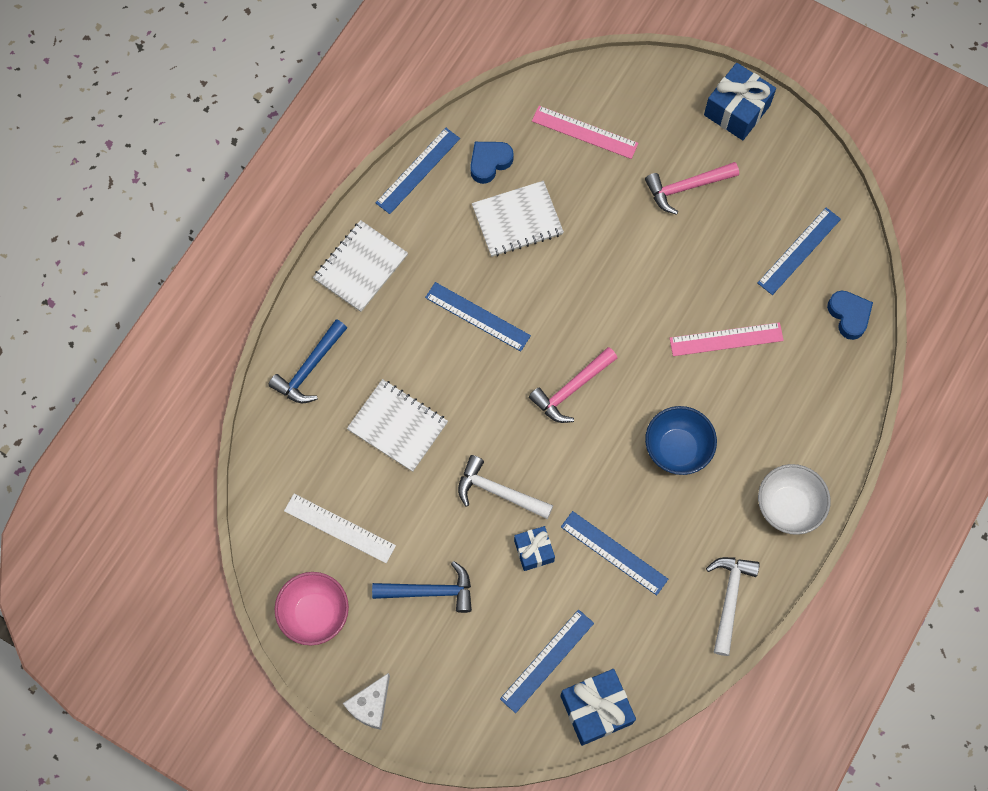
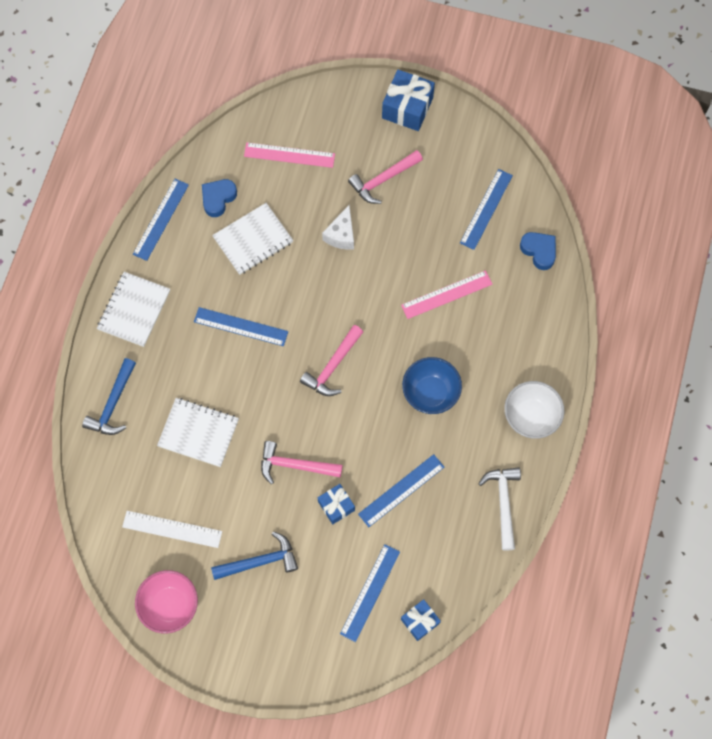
camera: 15 degrees left, 0 degrees up
white cheese [343,673,390,730] -> white cheese moved to [322,205,354,250]
white hammer [458,455,553,519] -> pink hammer [261,441,343,484]
blue gift [560,669,636,746] -> blue gift [401,599,441,641], size x0.61
blue ruler [561,511,668,595] -> blue ruler turned 60 degrees counterclockwise [358,454,444,527]

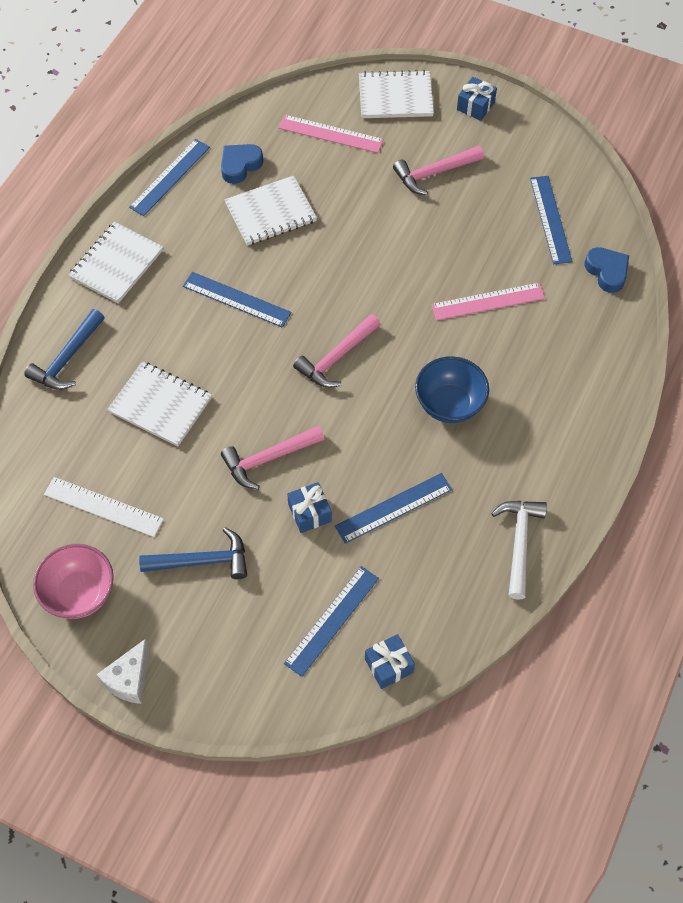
camera: 10 degrees right, 10 degrees down
pink hammer [261,441,343,484] -> pink hammer turned 45 degrees counterclockwise [221,426,324,489]
white cheese [322,205,354,250] -> white cheese moved to [96,639,149,704]
blue gift [382,70,435,131] -> blue gift [457,77,497,121], size x0.61
blue ruler [460,169,513,250] -> blue ruler turned 45 degrees counterclockwise [530,176,572,264]
white bowl [504,381,565,439] -> none
none -> white notebook [359,70,434,118]

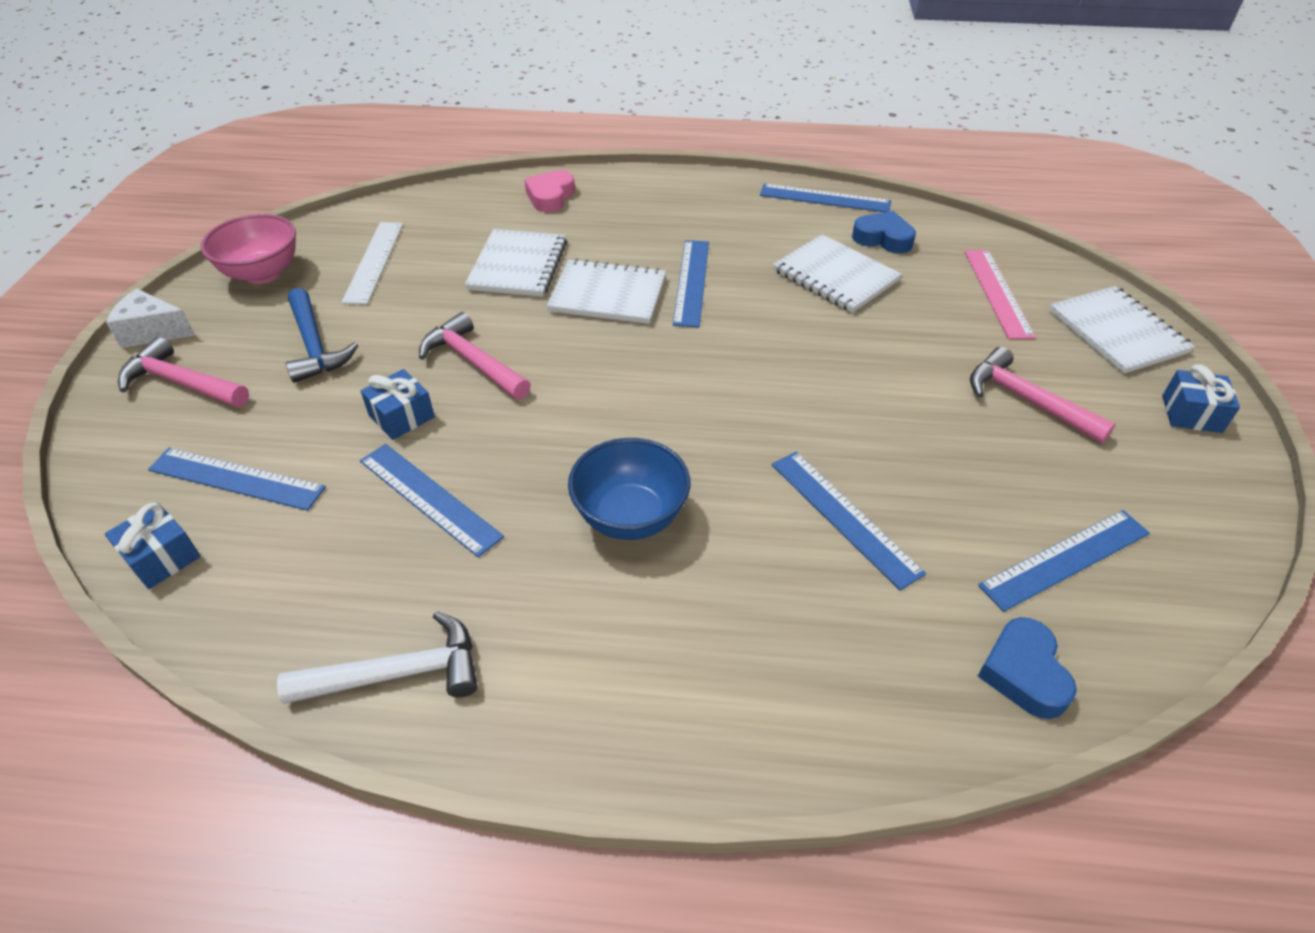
camera: 70 degrees right, 15 degrees down
blue hammer [24,309,105,390] -> pink heart [524,170,575,212]
white notebook [68,222,163,304] -> white notebook moved to [547,259,666,324]
pink hammer [293,314,381,388] -> pink hammer moved to [118,337,249,407]
pink ruler [431,283,545,321] -> blue ruler [772,452,926,591]
blue heart [585,247,629,293] -> blue heart turned 135 degrees clockwise [978,617,1077,719]

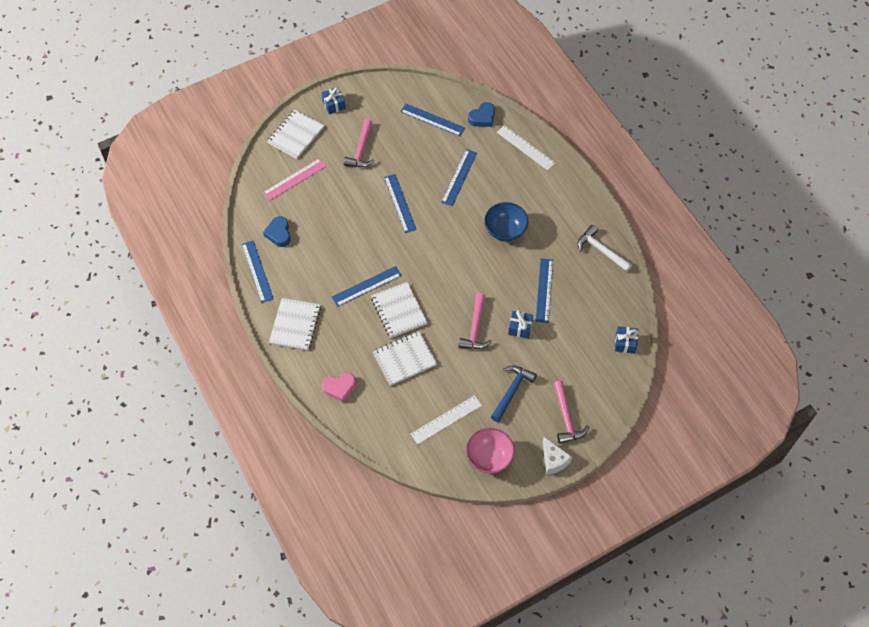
camera: 125 degrees left, 15 degrees up
blue ruler [148,448,326,511] -> blue ruler moved to [384,174,417,233]
white notebook [773,234,902,313] -> white notebook moved to [269,298,321,351]
none -> white ruler [497,125,555,170]

